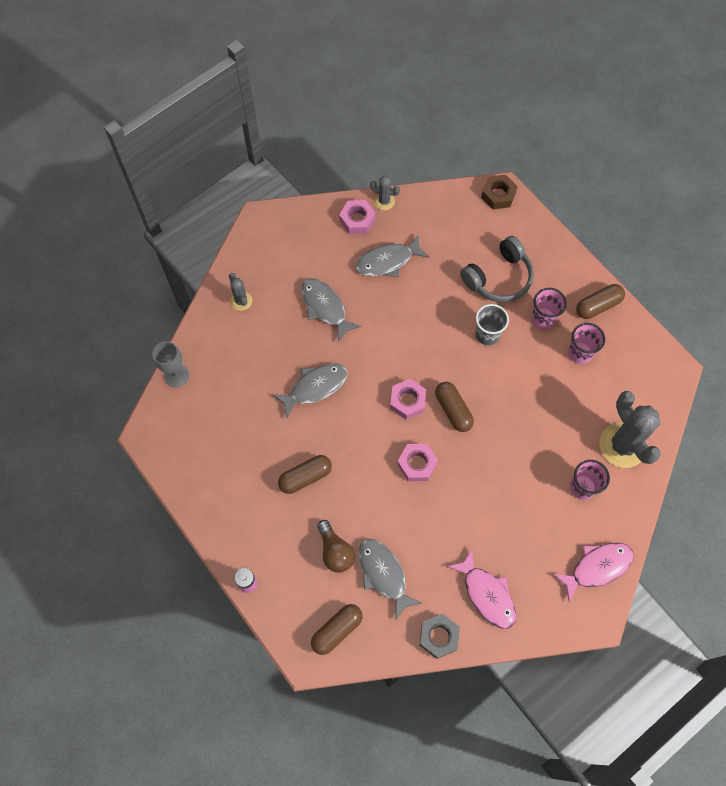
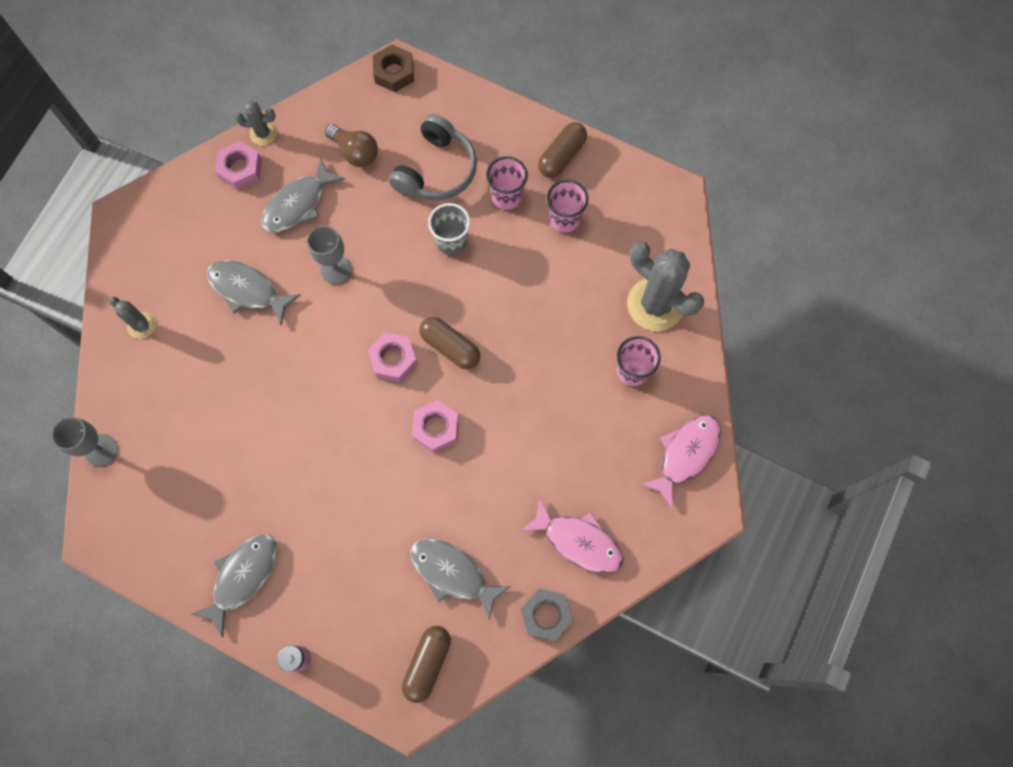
camera: 25 degrees left, 5 degrees up
grey fish [272,364,348,418] -> grey fish moved to [191,534,277,638]
brown capsule [278,455,332,494] -> none
brown light bulb [317,520,355,573] -> brown light bulb moved to [325,124,378,167]
none -> grey goblet [307,225,352,284]

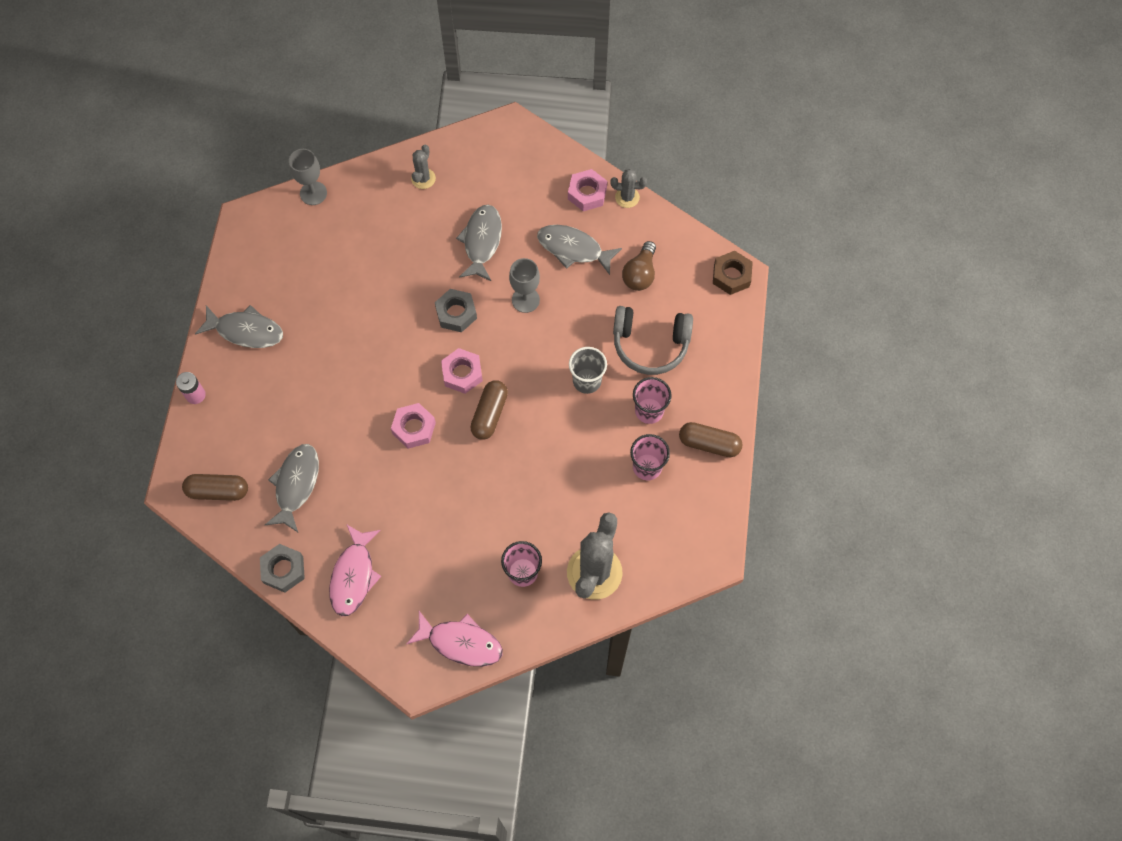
camera: 70 degrees right, 5 degrees down
grey cactus [235,101,277,145] -> grey cactus turned 60 degrees counterclockwise [611,169,647,208]
none -> grey nut [435,289,477,332]

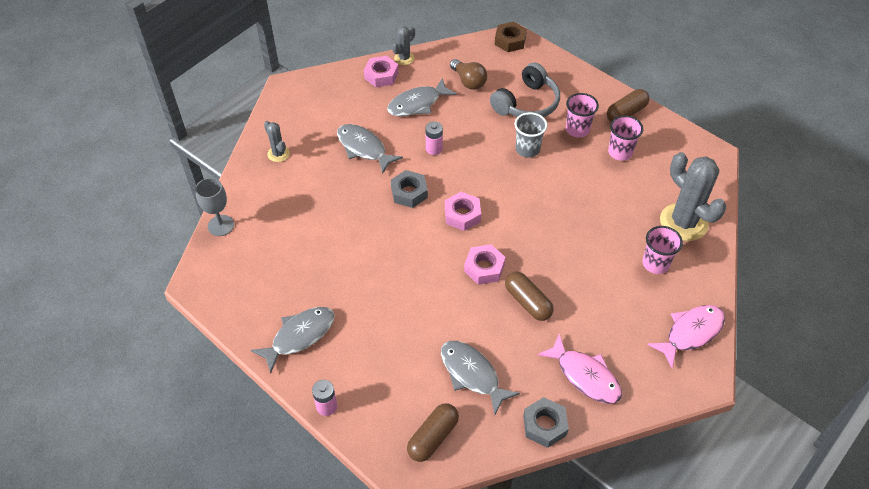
camera: 55 degrees left, 15 degrees down
brown capsule [470,380,508,439] -> brown capsule moved to [505,272,554,321]
grey goblet [509,258,540,313] -> pink battery [426,121,443,155]

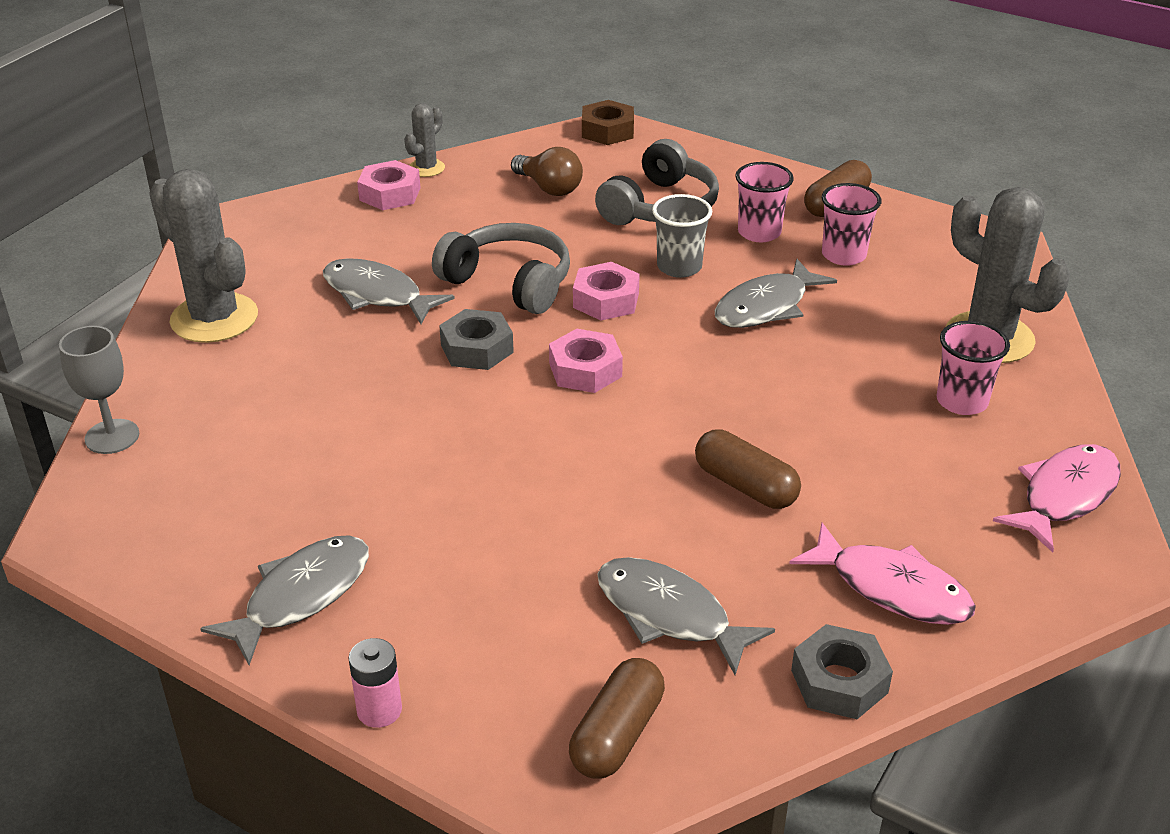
camera: 10 degrees left, 15 degrees down
grey cactus [264,121,290,162] -> grey cactus [149,169,258,343], size x2.02
grey fish [387,78,457,116] -> grey fish moved to [715,259,837,328]
pink battery [426,121,443,155] -> grey headphones [432,223,570,314]
pink nut [464,244,506,285] -> pink nut moved to [573,262,640,321]

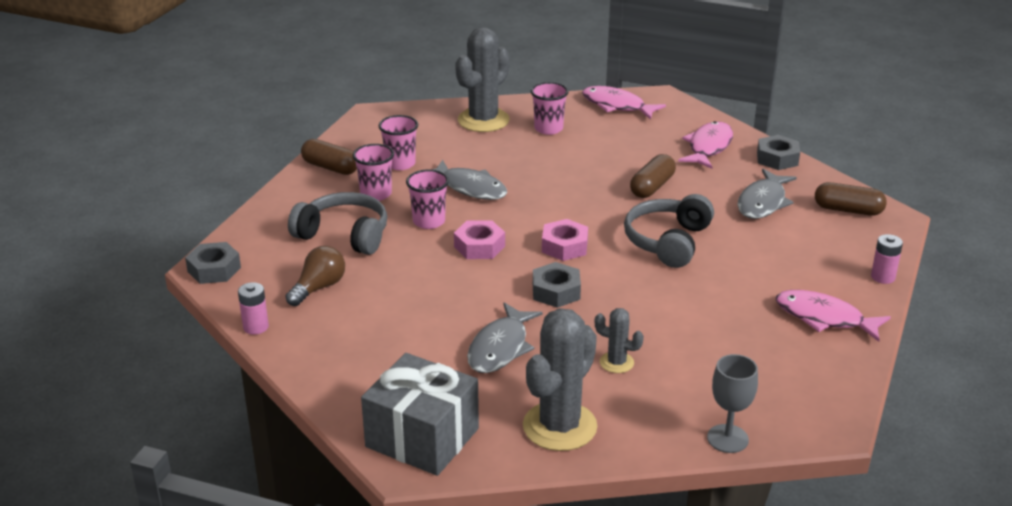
camera: 100 degrees left, 5 degrees down
grey fish [200,535,369,665] -> pink fish [776,290,891,342]
pink nut [357,160,420,210] -> none
grey cactus [404,103,445,177] -> grey cactus moved to [595,308,644,373]
grey headphones [432,223,570,314] -> grey headphones moved to [624,194,714,268]
brown nut [582,100,634,145] -> grey nut [185,242,241,284]
grey cup [652,194,712,278] -> pink cup [406,170,449,229]
none -> pink battery [238,282,269,335]
none -> grey gift [361,353,479,476]

